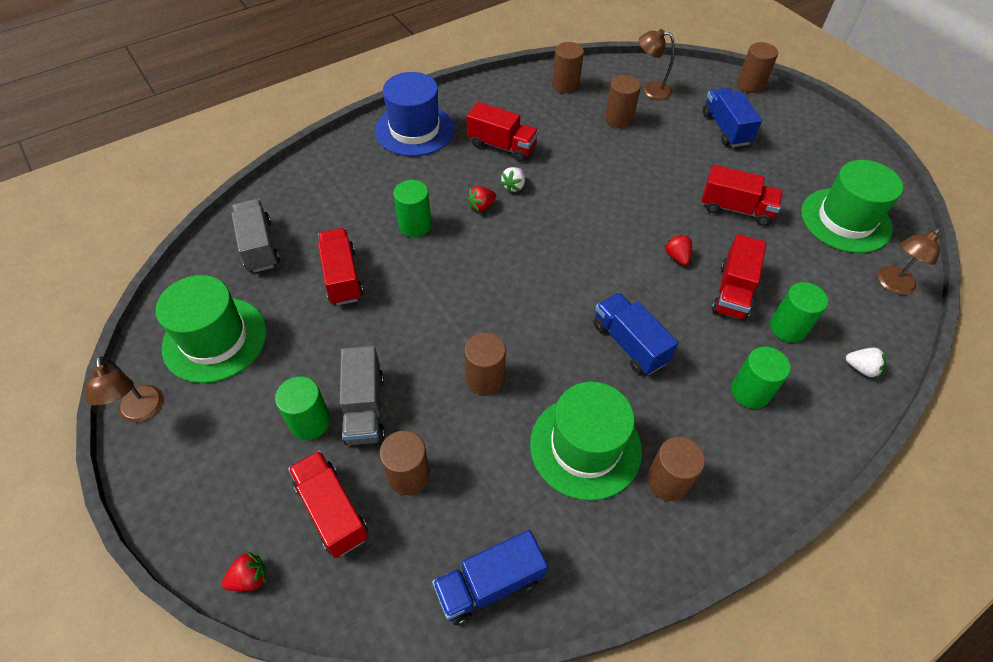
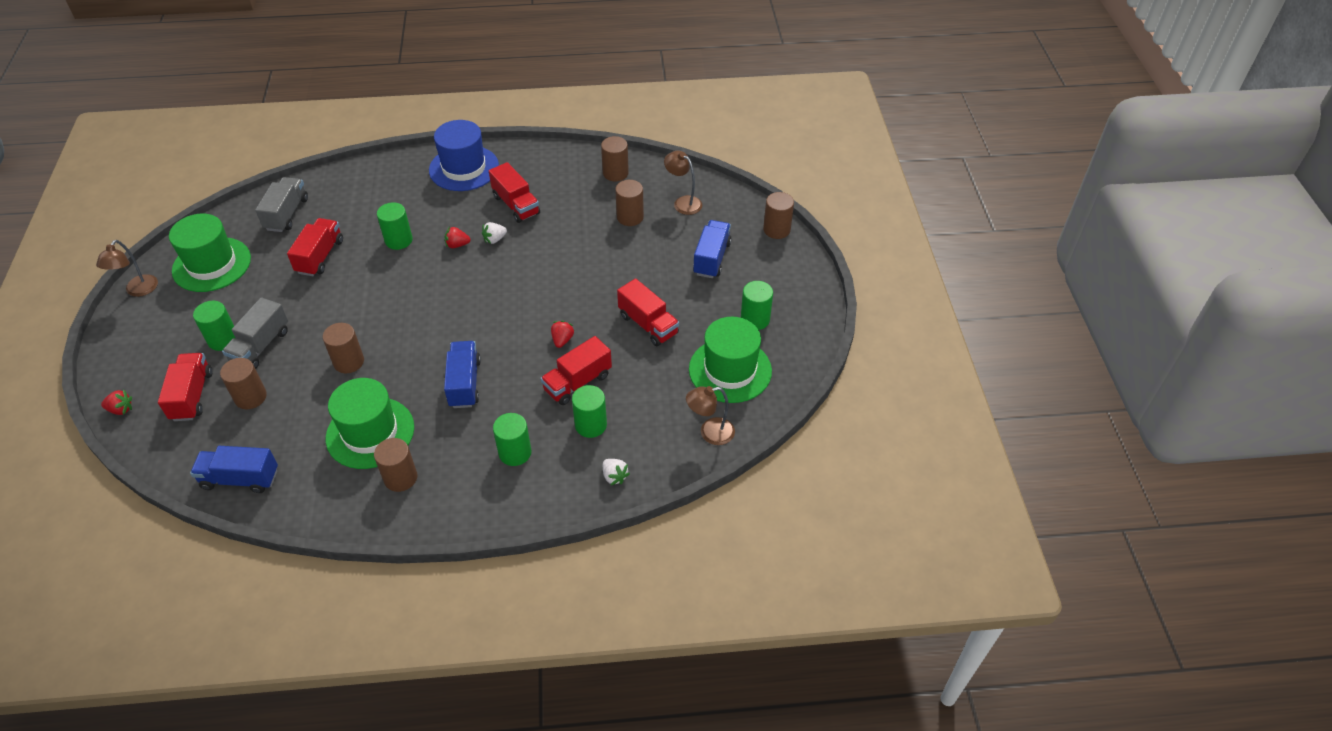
camera: 30 degrees right, 5 degrees down
none -> green cylinder [741,281,773,330]

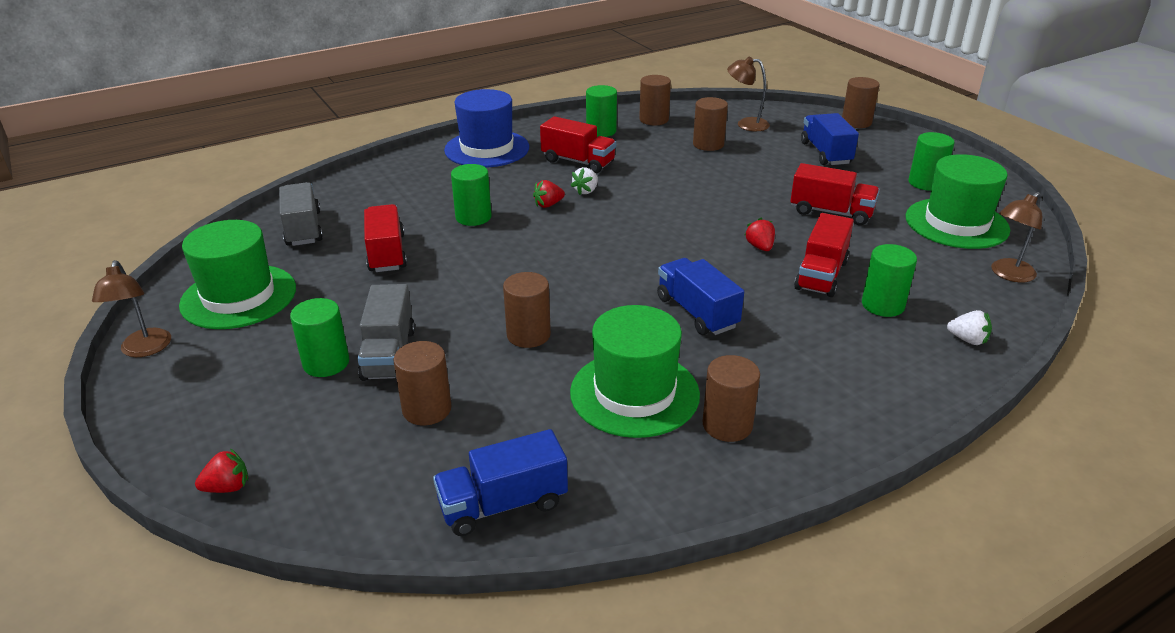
camera: 25 degrees left, 15 degrees down
red truck [158,353,212,421] -> none
green cylinder [493,413,532,466] -> green cylinder moved to [586,85,617,137]

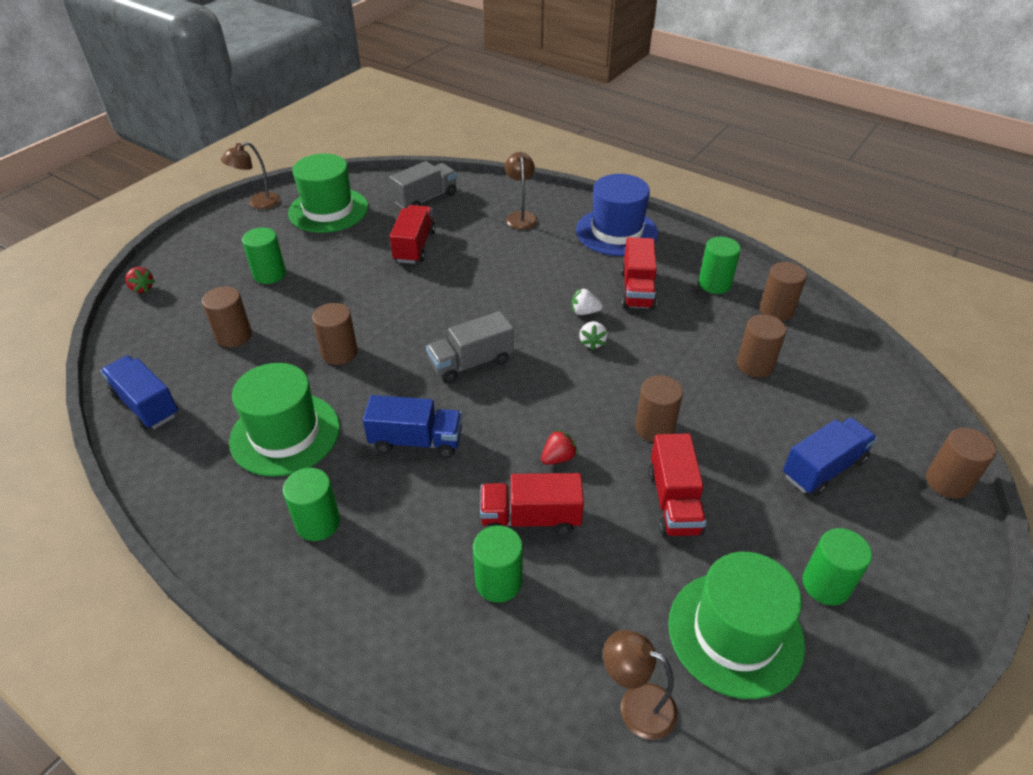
camera: 65 degrees right, 10 degrees up
grey truck [358,284,415,381] -> grey truck moved to [426,311,514,383]
red truck [364,204,407,272] -> red truck turned 45 degrees counterclockwise [390,205,435,264]
green cylinder [451,164,492,226] -> green cylinder moved to [283,468,340,541]
red strawberry [533,180,565,208] -> none
blue truck [657,258,744,335] -> blue truck turned 60 degrees clockwise [363,395,462,458]
brown cylinder [703,355,760,442] -> brown cylinder moved to [635,375,683,442]
brown lamp [727,57,770,131] -> brown lamp moved to [505,152,538,229]
white strawberry [947,310,992,345] -> white strawberry moved to [579,321,607,351]

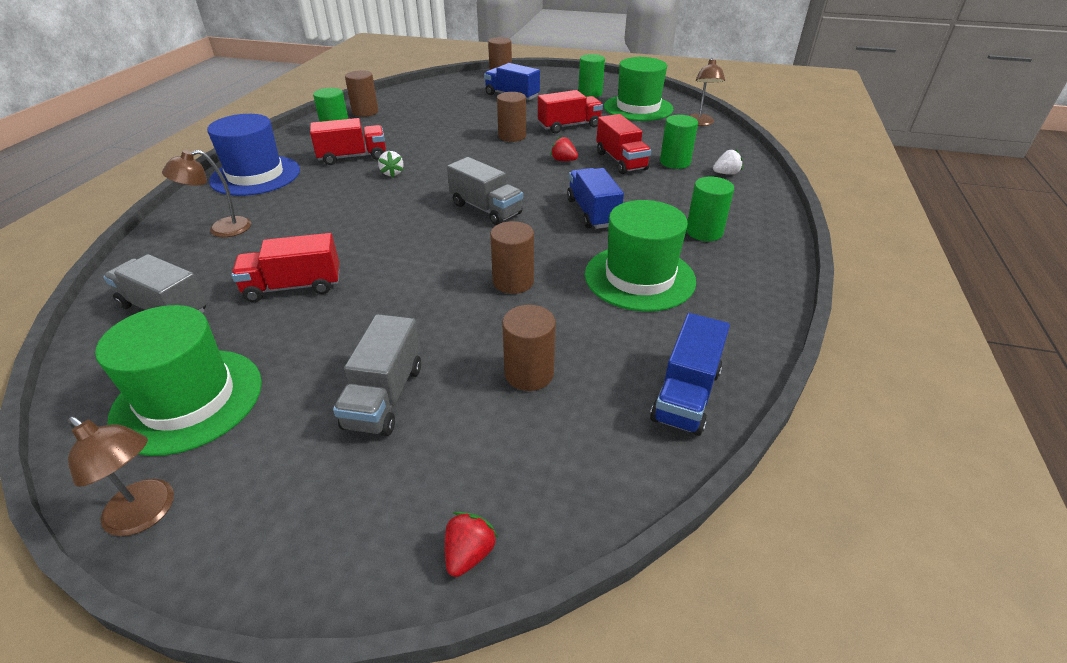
camera: 110 degrees left, 5 degrees down
green cylinder [242,227,286,284] -> grey truck [333,314,421,436]
white strawberry [579,321,607,351] -> white strawberry moved to [713,149,743,175]
brown cylinder [737,314,786,378] -> none

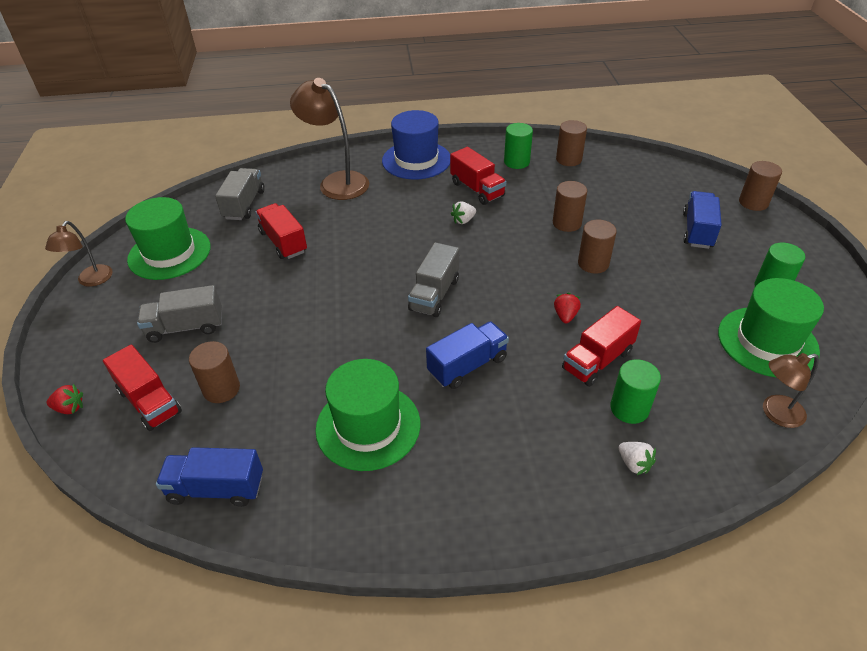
camera: 70 degrees right, 5 degrees up
brown lamp [162,150,251,237] -> brown lamp [290,78,369,200], size x1.73
brown cylinder [490,221,534,294] -> brown cylinder moved to [553,181,587,232]
red truck [538,90,603,134] -> red truck moved to [103,344,182,431]
green cylinder [686,177,734,241] -> none

